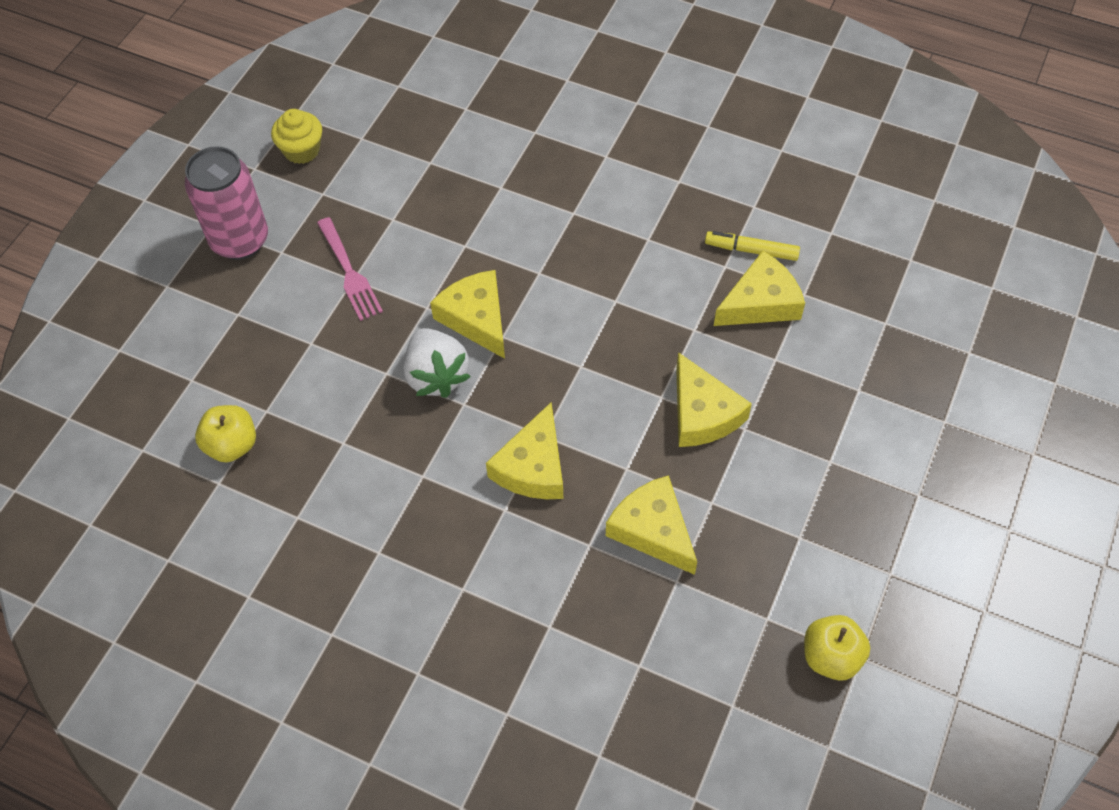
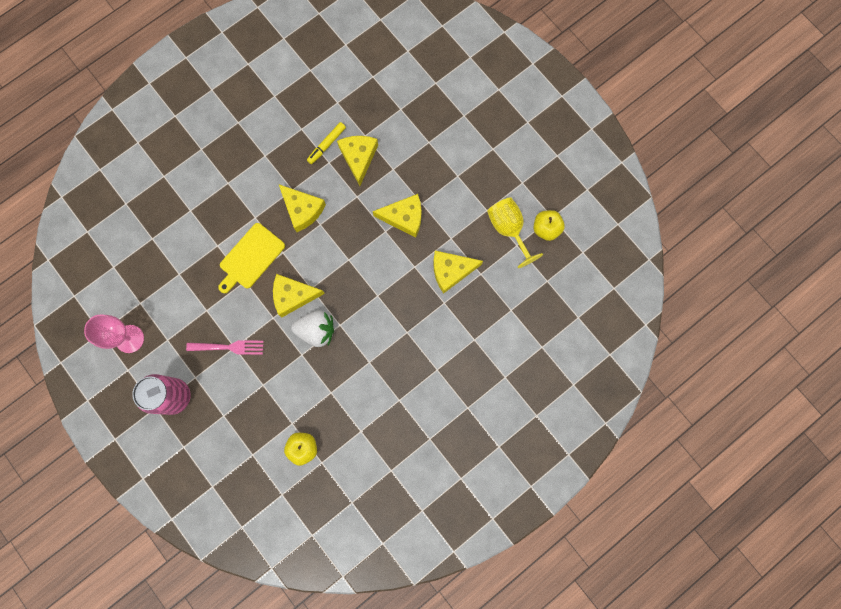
camera: 65 degrees left, 20 degrees up
yellow cupcake [271,109,322,164] -> pink goblet [84,314,144,353]
yellow cheese [486,402,563,499] -> yellow cheese moved to [279,184,326,232]
none -> yellow cutting board [218,223,285,293]
none -> yellow goblet [487,197,543,268]

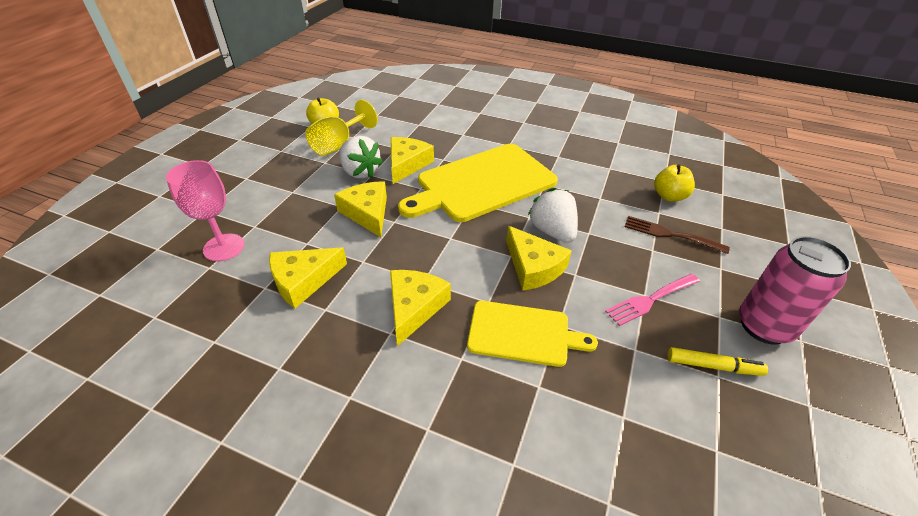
camera: 120 degrees left, 35 degrees down
pink goblet [84,314,144,353] -> pink goblet moved to [166,160,245,261]
pink fork [186,340,264,355] -> pink fork turned 90 degrees counterclockwise [605,274,700,326]
yellow marker [307,122,346,164] -> yellow marker moved to [668,347,768,376]
yellow cheese [433,251,483,293] -> yellow cheese turned 120 degrees counterclockwise [391,137,434,184]
none -> white strawberry [339,136,383,179]
none -> yellow cutting board [398,144,558,222]
none -> brown fork [624,216,730,254]

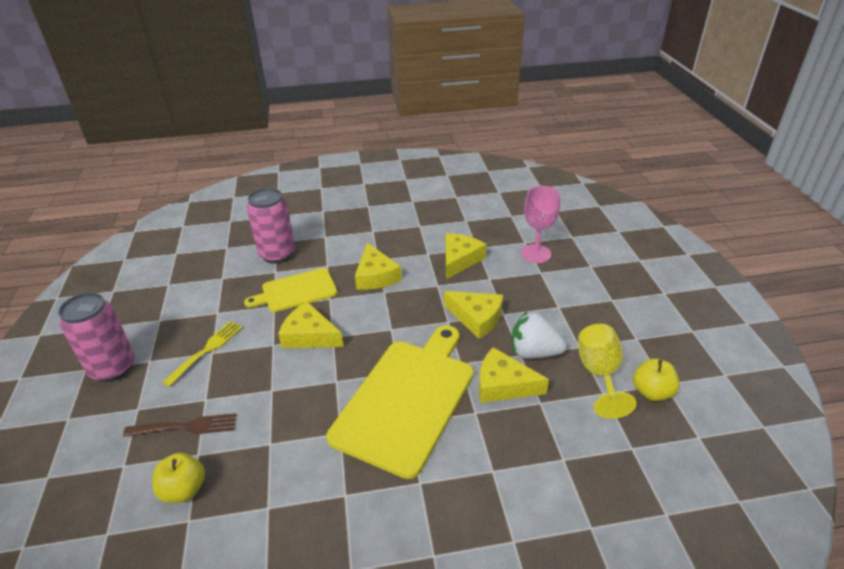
camera: 150 degrees right, 5 degrees down
yellow cheese [391,137,434,184] -> yellow cheese turned 120 degrees clockwise [479,347,549,403]
white strawberry [528,188,578,243] -> none
pink fork [605,274,700,326] -> yellow fork [162,321,243,387]
yellow marker [668,347,768,376] -> none
none -> pink can [247,188,295,264]

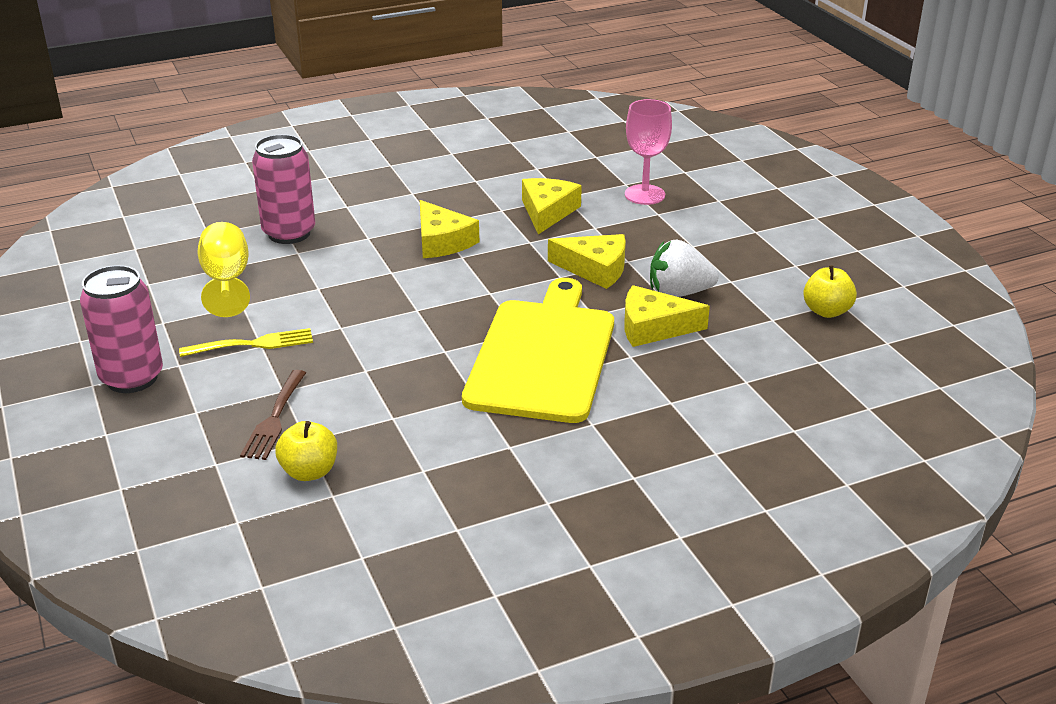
camera: 15 degrees left, 5 degrees down
brown fork [123,413,237,437] -> brown fork turned 120 degrees clockwise [240,370,306,460]
yellow fork [162,321,243,387] -> yellow fork turned 60 degrees clockwise [179,328,313,357]
yellow cutting board [244,268,337,312] -> none
yellow cheese [278,302,343,348] -> none
yellow goblet [578,324,637,419] -> yellow goblet moved to [198,222,250,317]

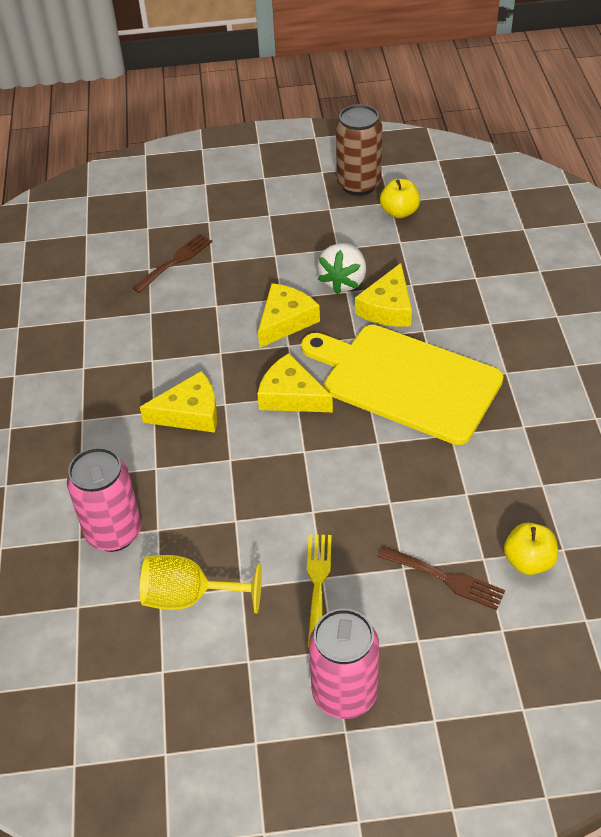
camera: 70 degrees left, 15 degrees up
yellow cheese [522,178,582,234] -> yellow cheese moved to [257,353,333,412]
pink goblet [625,99,672,205] -> brown fork [132,234,212,293]
none -> brown can [336,104,382,196]

